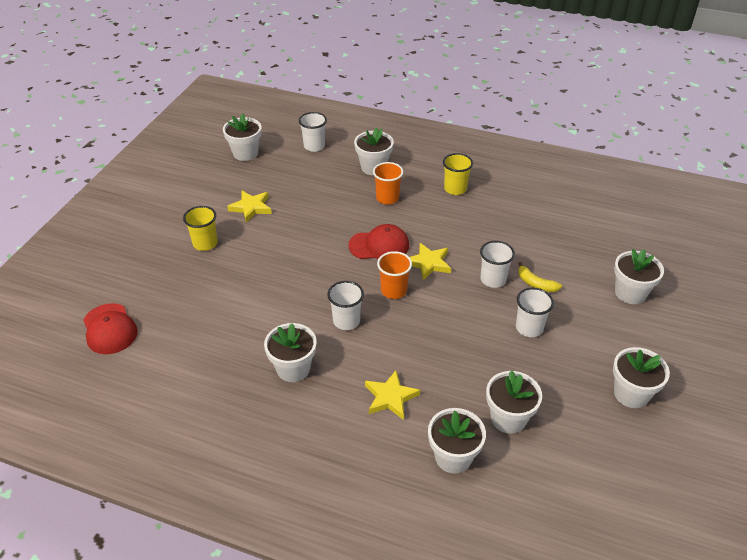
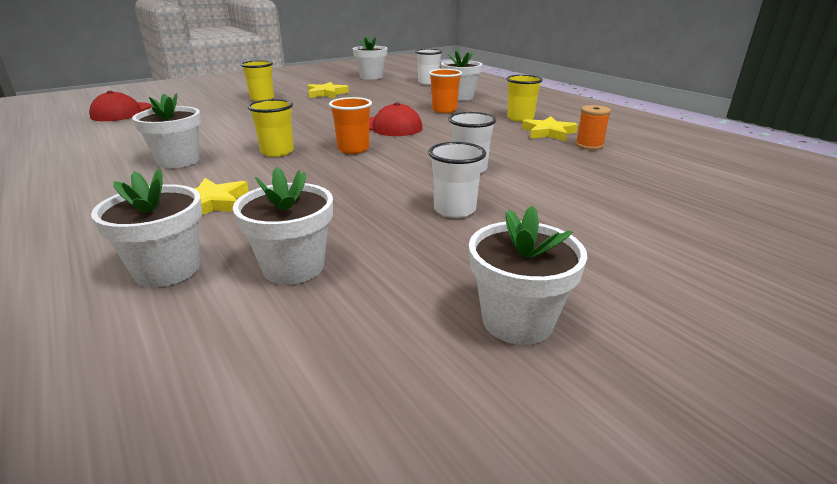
camera: 35 degrees right, 15 degrees down
white cup [327,281,364,330] -> yellow cup [248,99,294,157]
yellow star [410,243,451,280] -> yellow star moved to [522,116,578,141]
yellow banana [518,262,562,292] -> none
white flower pot [614,249,664,304] -> none
none -> orange spool [576,105,611,150]

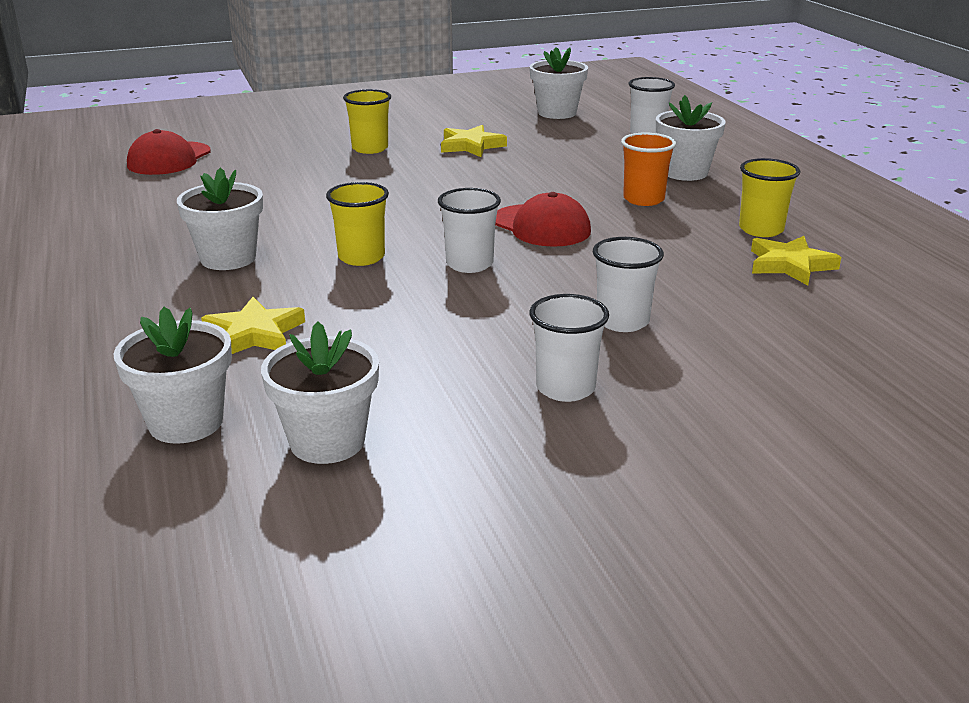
camera: 15 degrees right, 0 degrees up
orange cup [329,97,372,154] -> white cup [438,188,501,273]
white flower pot [469,205,587,345] -> none
orange spool [576,105,611,150] -> none

